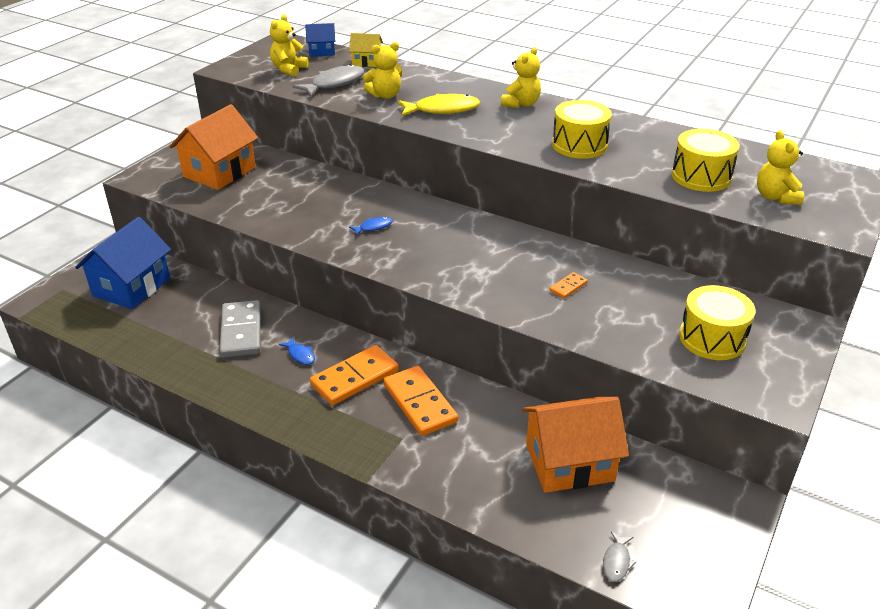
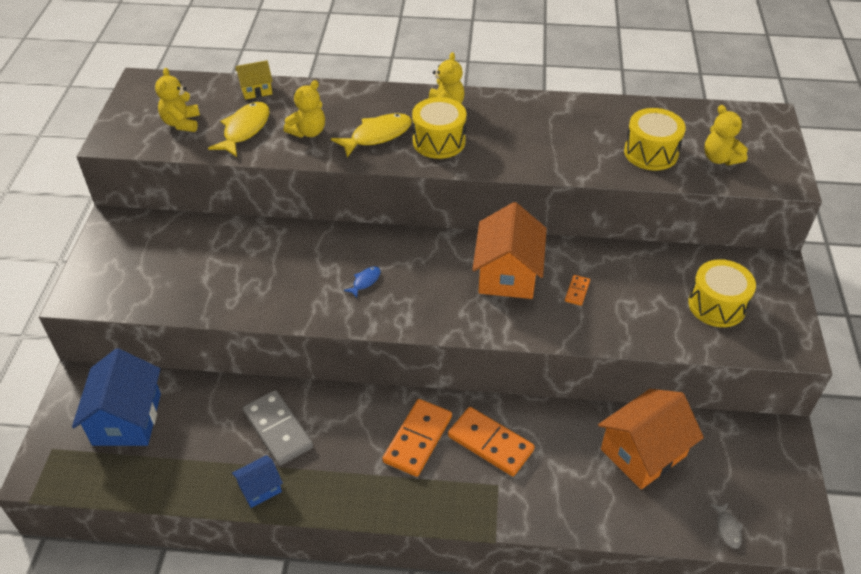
camera: 25 degrees left, 10 degrees up
orange house [169,104,258,190] -> orange house moved to [472,202,547,299]
blue fish [279,337,315,365] -> none
grey fish [293,64,364,96] -> yellow fish [208,102,269,157]
blue house [305,23,335,57] -> blue house moved to [232,455,283,508]
yellow drum [552,100,612,159] -> yellow drum moved to [412,97,466,159]

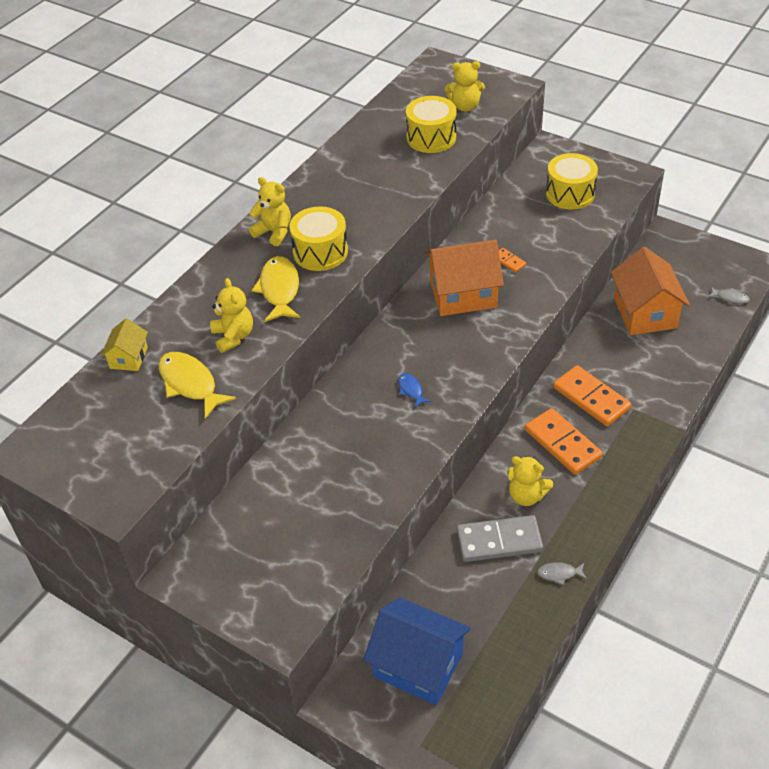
camera: 60 degrees left, 0 degrees up
yellow teddy bear [155,68,200,132] -> yellow teddy bear moved to [507,456,553,506]
blue house [232,455,283,508] -> grey fish [537,562,587,585]
orange domino [448,407,535,476] -> orange domino turned 75 degrees clockwise [553,365,631,426]
orange house [472,202,547,299] -> orange house turned 45 degrees counterclockwise [425,240,504,316]

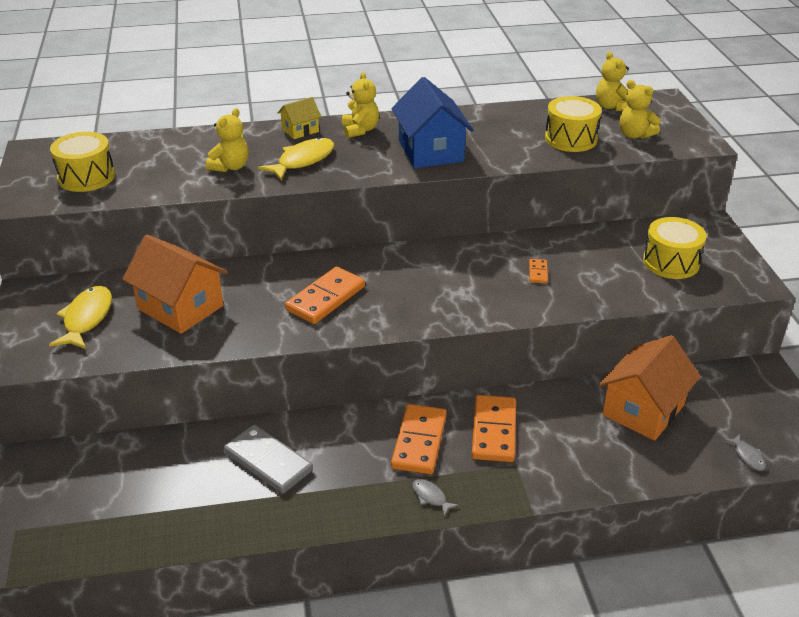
camera: 45 degrees right, 10 degrees down
yellow house [101,319,148,371] -> yellow house moved to [278,97,321,139]
yellow fish [158,352,236,419] -> yellow fish moved to [49,286,112,349]
yellow drum [290,206,348,271] -> yellow drum moved to [50,132,115,192]
blue house [363,597,471,705] -> blue house moved to [392,77,473,168]
blue fish [398,373,431,408] -> orange domino [285,267,365,324]
orange house [425,240,504,316] -> orange house moved to [122,235,227,334]
yellow teddy bear [507,456,553,506] -> yellow teddy bear moved to [596,51,629,111]
grey fish [537,562,587,585] -> grey fish moved to [412,479,458,516]

